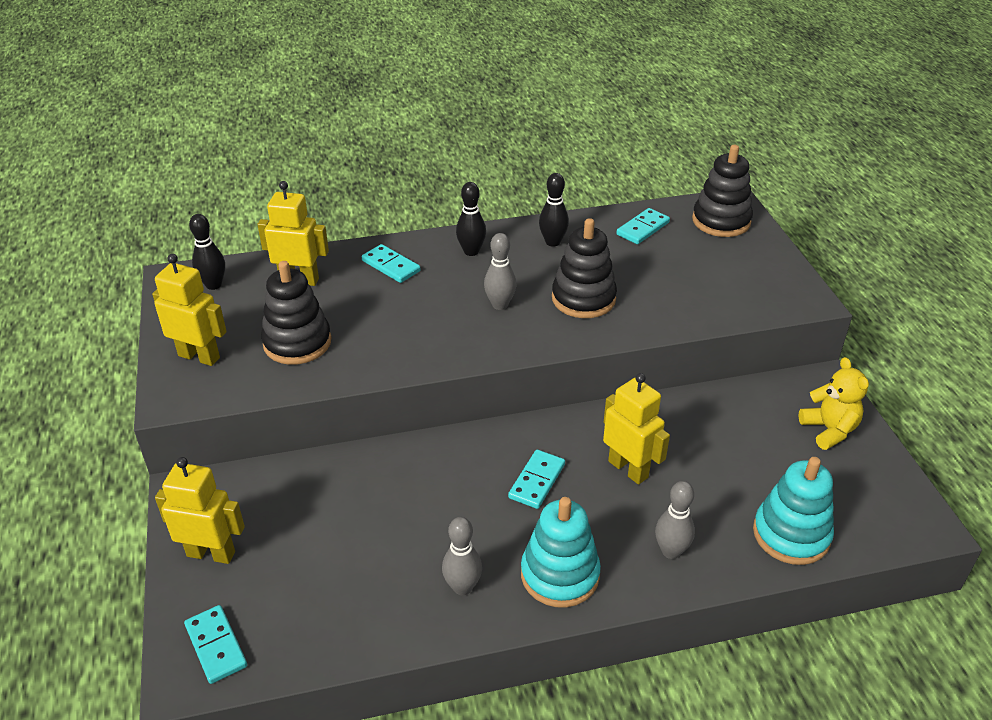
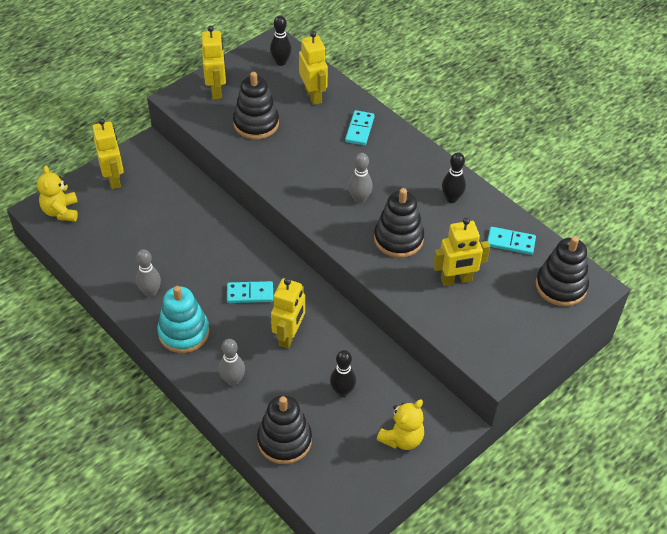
camera: 60 degrees right, 10 degrees up
turquoise domino [184,605,247,684] -> yellow teddy bear [37,165,78,221]
black bowling pin [456,182,486,256] -> black bowling pin moved to [330,350,356,397]
turquoise stacking toy [753,457,834,565] -> black stacking toy [257,395,312,464]
none -> yellow robot [433,218,490,286]

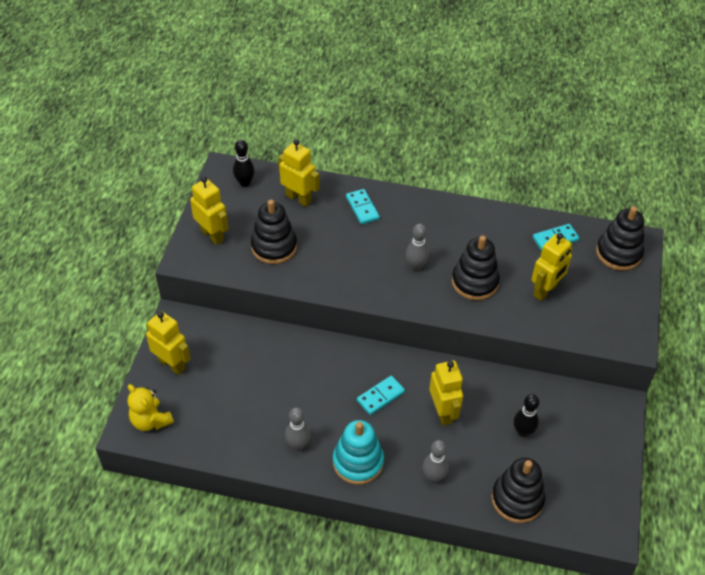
camera: 35 degrees left, 0 degrees up
yellow teddy bear [377,399,424,450] -> none
black bowling pin [442,152,466,203] -> none

